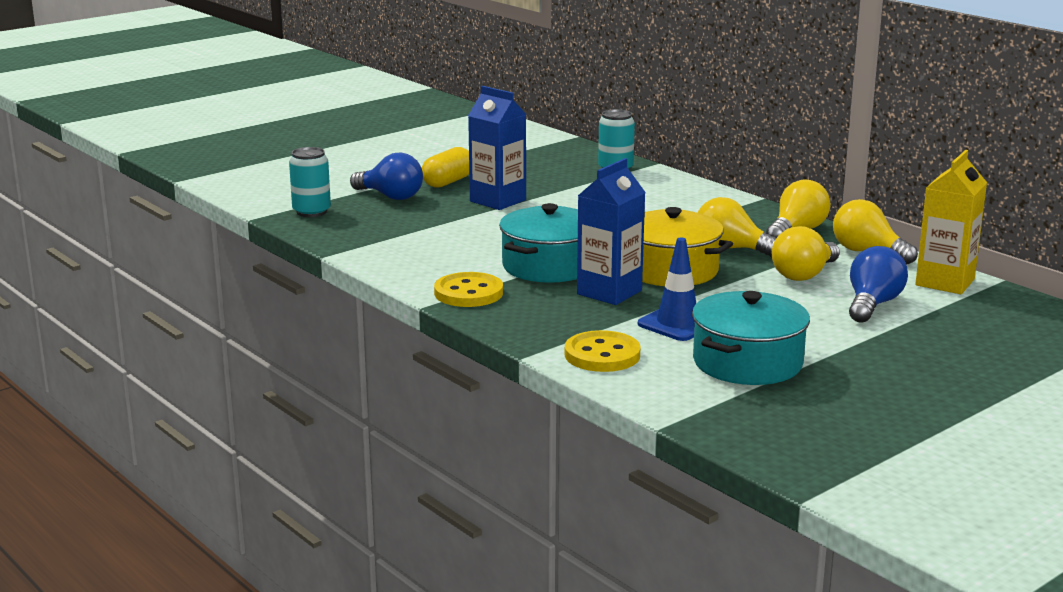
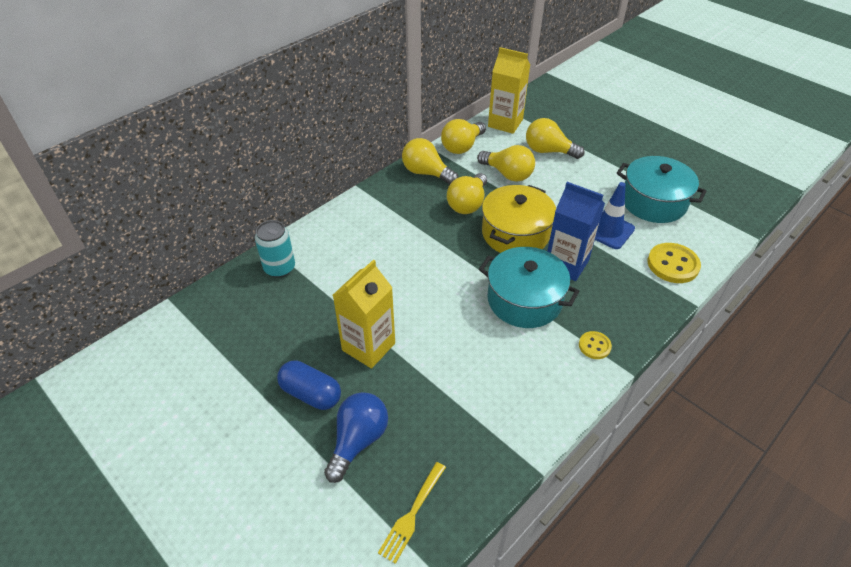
camera: 95 degrees left, 25 degrees up
turquoise can [289,147,331,217] -> yellow fork [378,462,446,564]
yellow capsule [422,147,469,188] -> blue capsule [277,360,341,410]
yellow button [434,272,503,307] -> yellow button [579,331,612,359], size x0.57
blue carton [468,86,527,210] -> yellow carton [333,259,395,369]
blue light bulb [849,246,908,323] -> yellow light bulb [526,118,585,159]

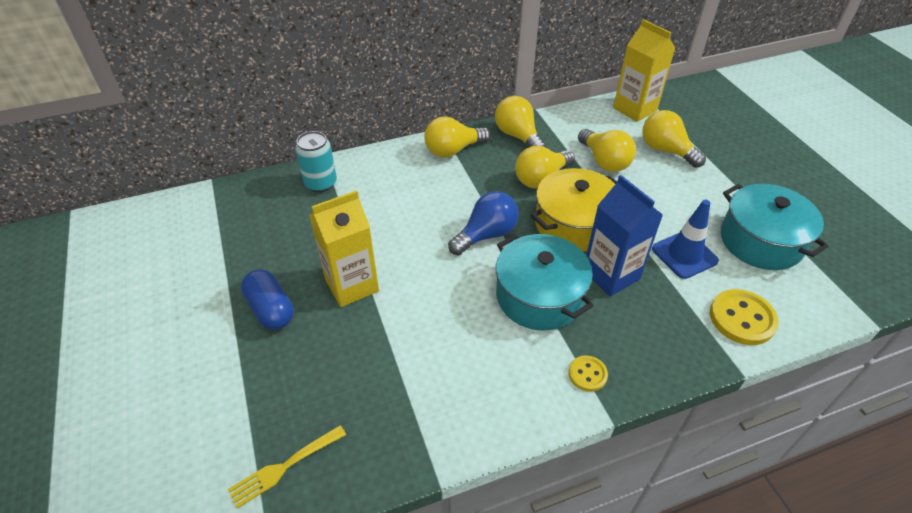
camera: 25 degrees right, 0 degrees up
blue light bulb [324,392,388,483] -> blue light bulb moved to [448,191,519,255]
yellow light bulb [441,119,486,154] -> yellow light bulb moved to [424,116,490,157]

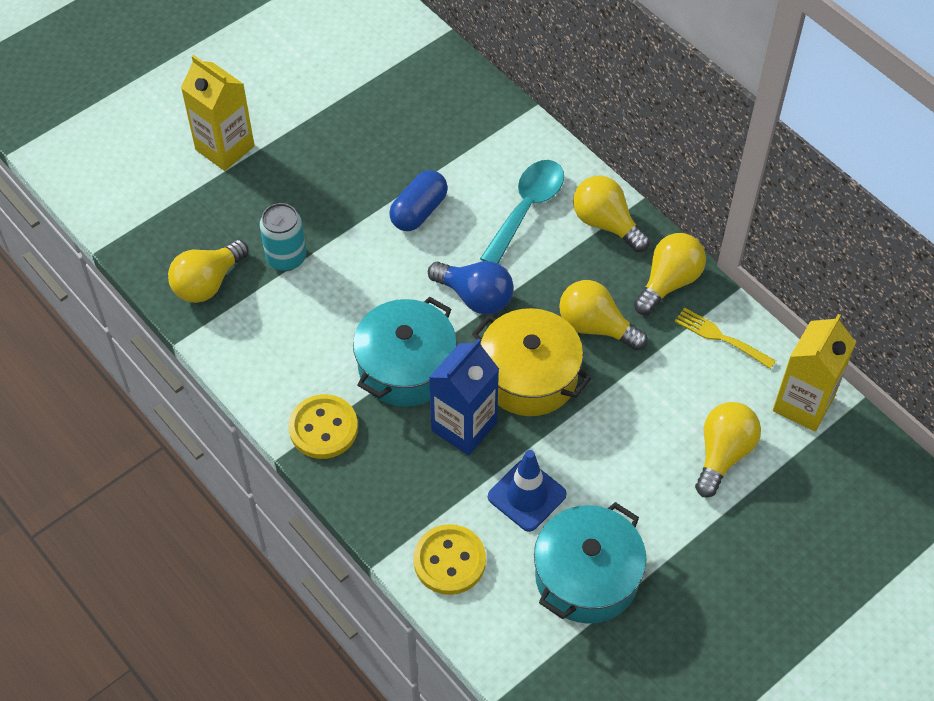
camera: 70 degrees right, 10 degrees up
yellow fork [228,425,346,509] -> yellow fork moved to [675,307,776,369]
blue capsule [241,269,294,330] -> blue capsule moved to [389,170,448,231]
turquoise can [295,131,337,192] -> turquoise can moved to [259,203,306,271]
yellow carton [309,190,379,307] -> yellow carton moved to [181,55,255,171]
yellow button [568,355,608,392] -> yellow button [288,394,358,459], size x1.76
yellow light bulb [578,129,636,172] -> yellow light bulb moved to [168,240,249,303]
none -> turquoise spoon [480,160,564,264]

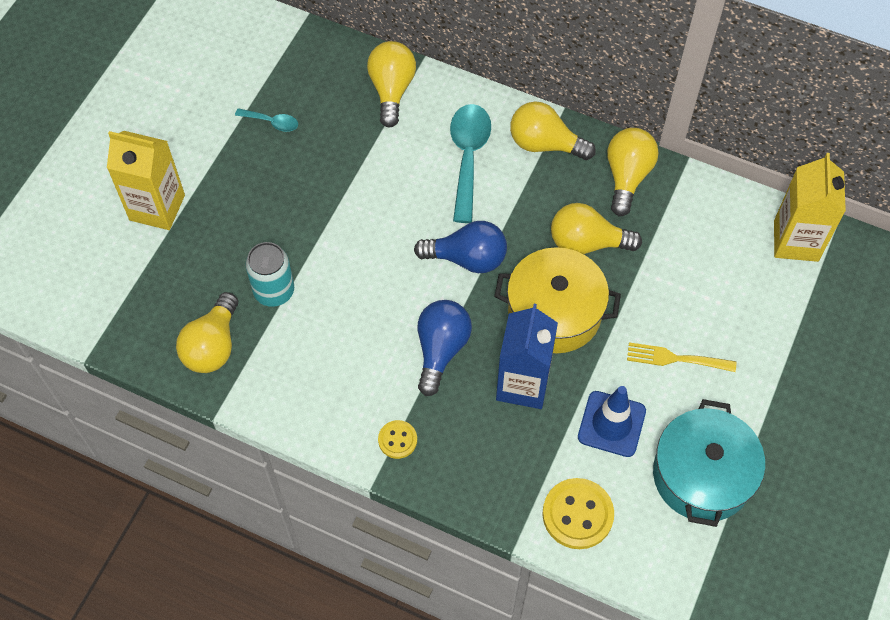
camera: 25 degrees left, 5 degrees up
yellow button [288,394,358,459] -> yellow button [378,420,417,459], size x0.57
turquoise pot [353,297,457,407] -> blue light bulb [417,300,472,396]
blue capsule [389,170,448,231] -> none
yellow fork [675,307,776,369] -> yellow fork moved to [627,342,736,372]
yellow light bulb [695,402,761,498] -> yellow light bulb moved to [367,41,416,128]
none -> turquoise spoon [235,108,298,132]

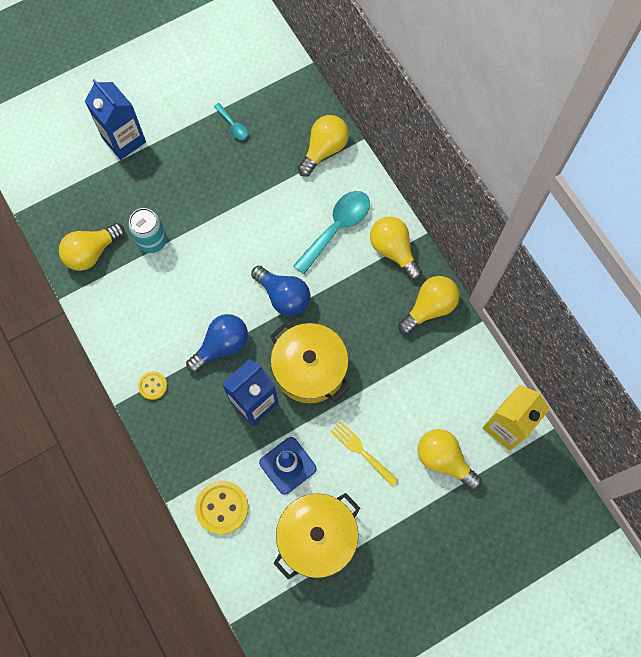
camera: 35 degrees right, 10 degrees up
yellow carton [107,131,185,230] -> blue carton [85,79,146,160]
yellow light bulb [551,203,642,254] -> yellow light bulb moved to [417,429,482,490]
turquoise pot [653,399,765,527] -> yellow pot [273,493,360,579]

